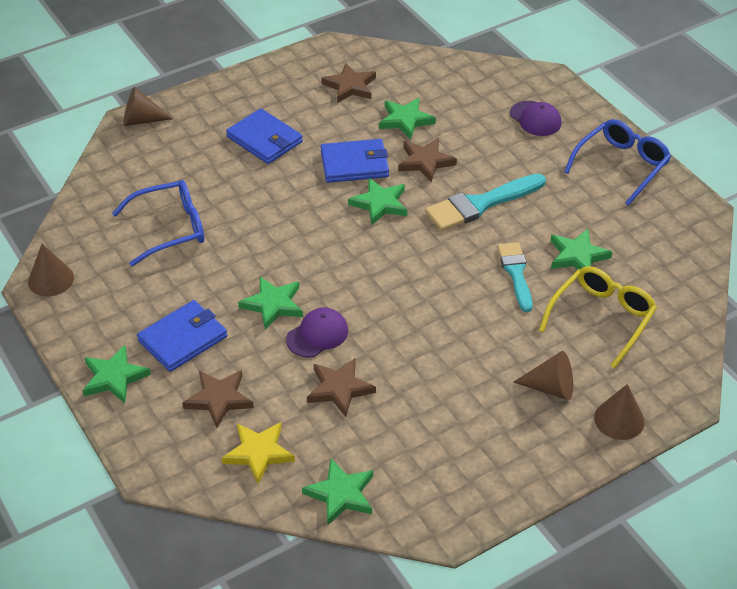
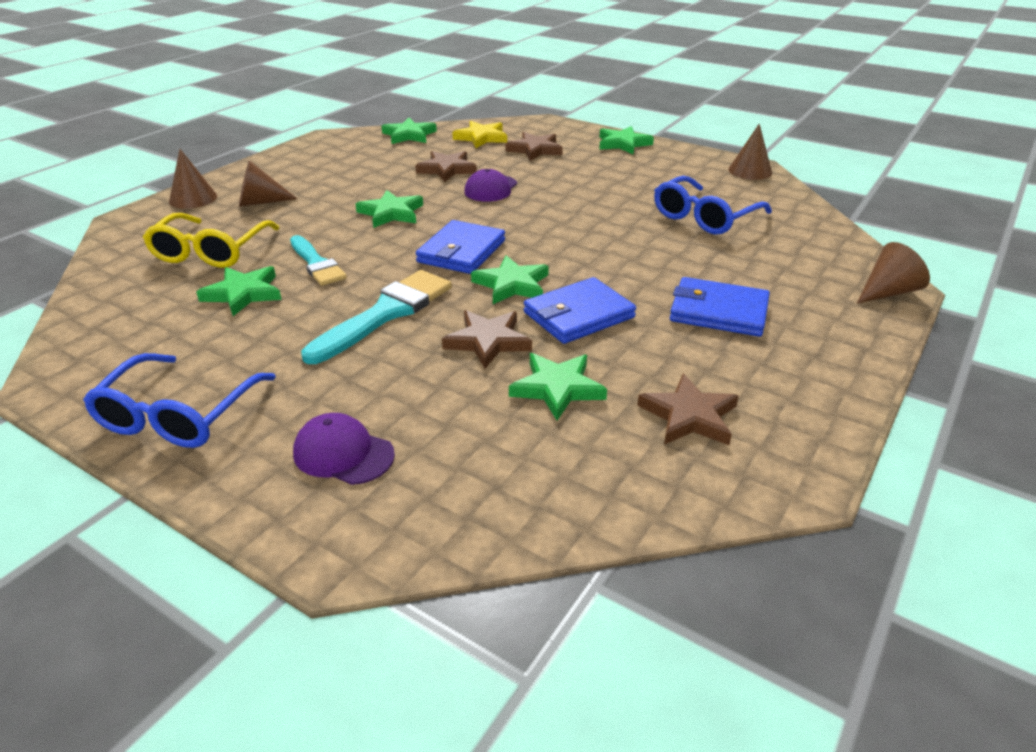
camera: 155 degrees right, 10 degrees down
blue wallet [137,300,227,372] -> blue wallet moved to [416,220,505,274]
green star [238,276,303,330] -> green star moved to [356,190,423,228]

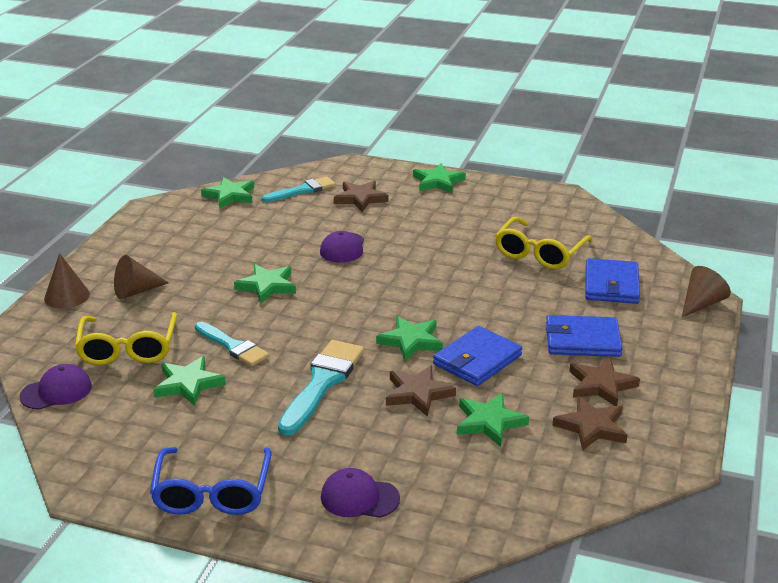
camera: 15 degrees left, 5 degrees down
brown star [415,151,477,182] -> brown star moved to [569,358,640,406]
blue wallet [416,220,505,274] -> blue wallet moved to [585,258,640,304]
yellow star [452,121,507,148] -> turquoise brush [262,176,336,202]
blue glasses [654,176,772,235] -> yellow glasses [495,217,593,270]
brown cone [728,124,772,180] -> none
none -> purple cap [19,364,92,410]

